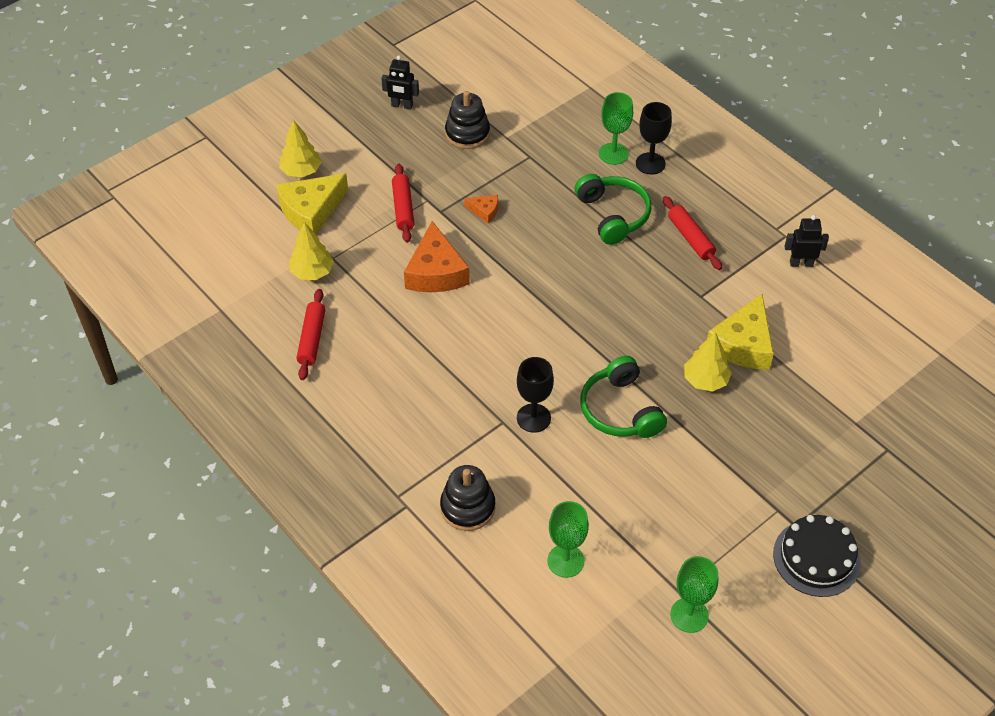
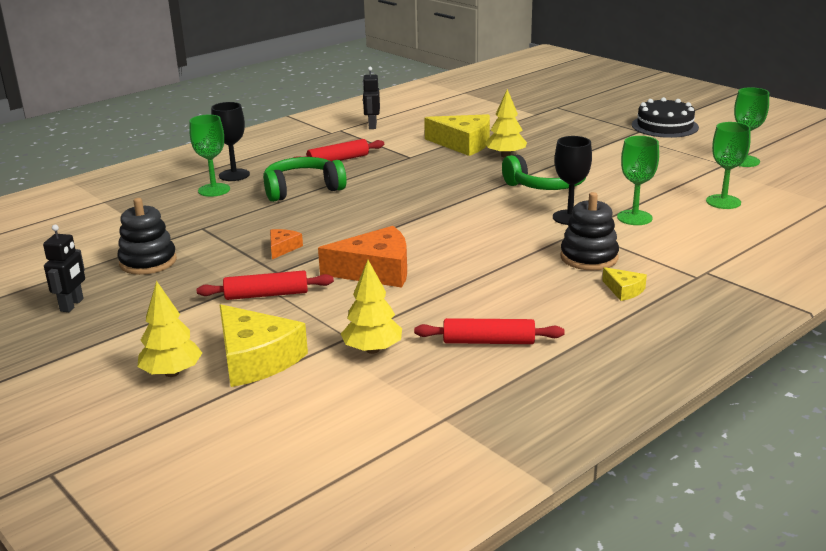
camera: 90 degrees left, 25 degrees down
black stacking toy [440,465,495,531] -> black stacking toy moved to [560,192,619,270]
none -> yellow cheese [602,267,647,301]
none -> green goblet [617,136,659,225]

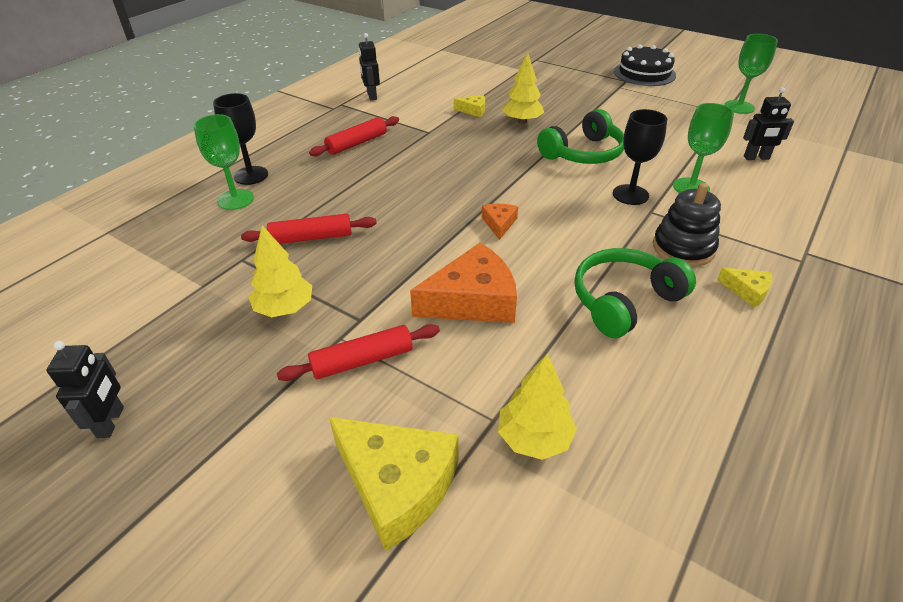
camera: 15 degrees left, 15 degrees up
black stacking toy [117,198,177,275] -> none
yellow tree [137,281,202,377] -> yellow tree moved to [248,225,312,317]
green headphones [263,157,347,202] -> green headphones moved to [574,248,696,338]
orange cheese [270,229,303,259] -> orange cheese moved to [482,204,518,240]
red rolling pin [414,318,565,344] -> red rolling pin moved to [241,214,377,244]
yellow cheese [424,114,490,156] -> yellow cheese [454,95,485,117], size x0.48
green goblet [706,122,751,209] -> black robot [743,87,794,160]

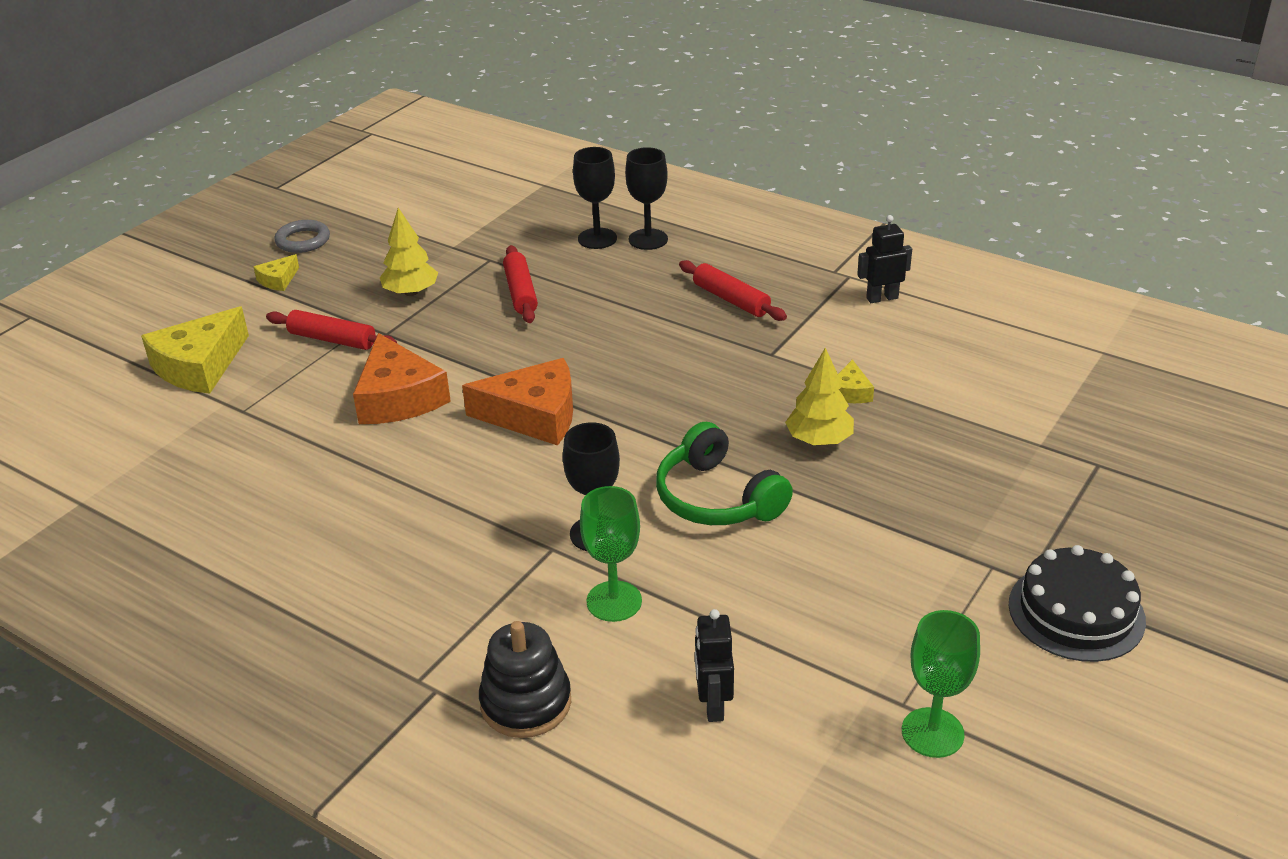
camera: 90 degrees right, 5 degrees down
black robot [47,341,124,438] -> grey ring [274,220,330,253]
green goblet [194,114,254,210] -> black goblet [573,147,617,249]
red rolling pin [277,324,440,381] -> red rolling pin turned 45 degrees counterclockwise [266,310,397,350]
orange cheese [482,204,518,240] -> orange cheese [462,358,573,446], size x2.09
yellow tree [498,354,577,460] -> none
green headphones [574,248,696,338] -> none
black stacking toy [653,183,721,267] -> black stacking toy moved to [479,621,571,738]
yellow cheese [717,268,772,308] -> yellow cheese moved to [254,254,299,291]

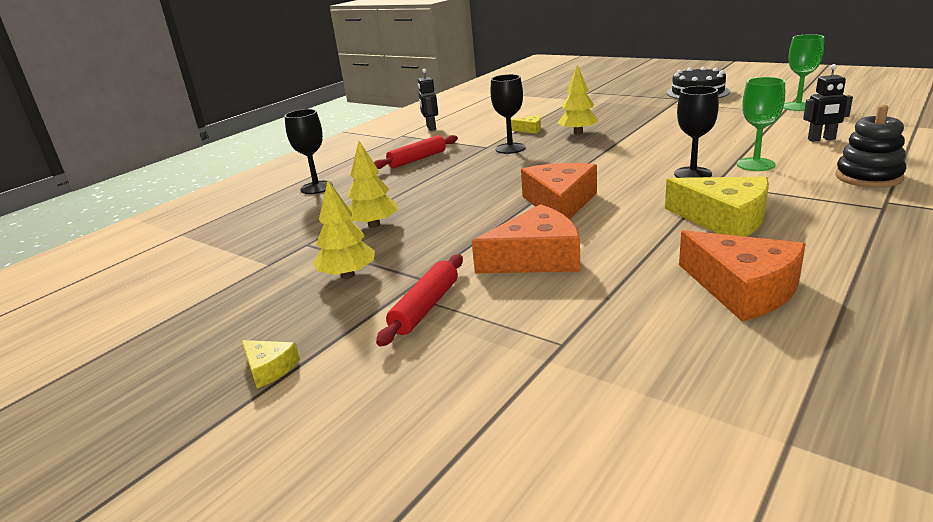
camera: 85 degrees left, 10 degrees down
yellow cheese [141,307,249,394] -> yellow cheese moved to [665,177,769,237]
grey ring [274,220,330,253] -> none
red rolling pin [503,245,538,323] -> yellow tree [348,141,398,228]
black goblet [573,147,617,249] -> black goblet moved to [490,74,526,154]
green headphones [656,422,793,525] -> none
none -> orange cheese [679,230,806,321]

